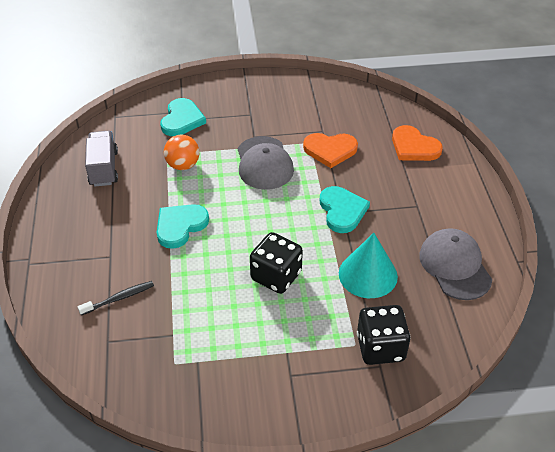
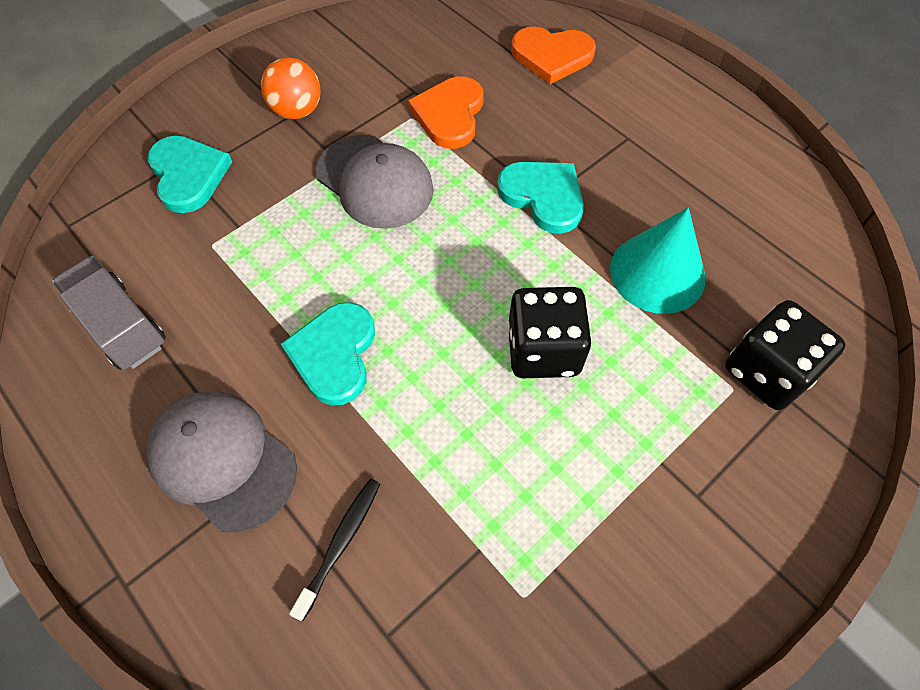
camera: 35 degrees left, 15 degrees up
orange ball [164,135,200,170] -> orange ball moved to [261,57,321,119]
orange heart [303,133,358,168] -> orange heart turned 135 degrees clockwise [408,76,484,149]
grey cap [419,228,492,300] -> grey cap moved to [146,392,297,533]

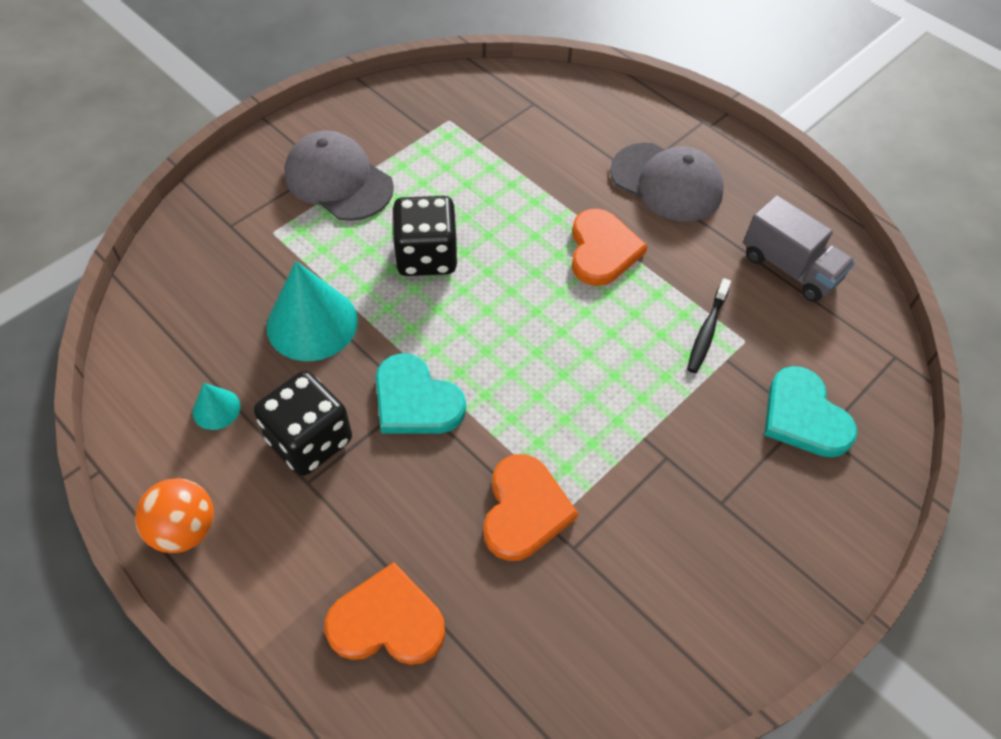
camera: 175 degrees right, 5 degrees down
orange ball [261,57,321,119] -> orange ball moved to [135,478,214,553]
turquoise heart [281,302,375,406] -> orange heart [572,209,648,286]
black toothbrush [289,479,380,621] -> black toothbrush moved to [687,278,731,373]
grey cap [316,135,434,229] -> grey cap moved to [284,130,394,221]
black dice [725,300,846,410] -> black dice moved to [254,371,352,476]
none -> turquoise cone [192,383,241,430]

